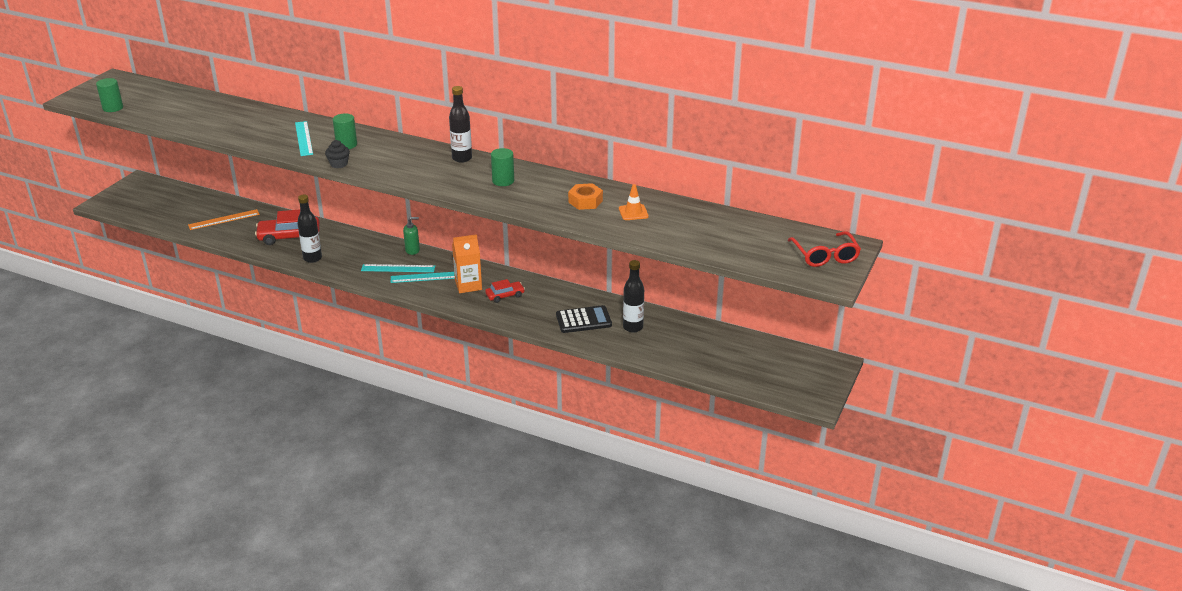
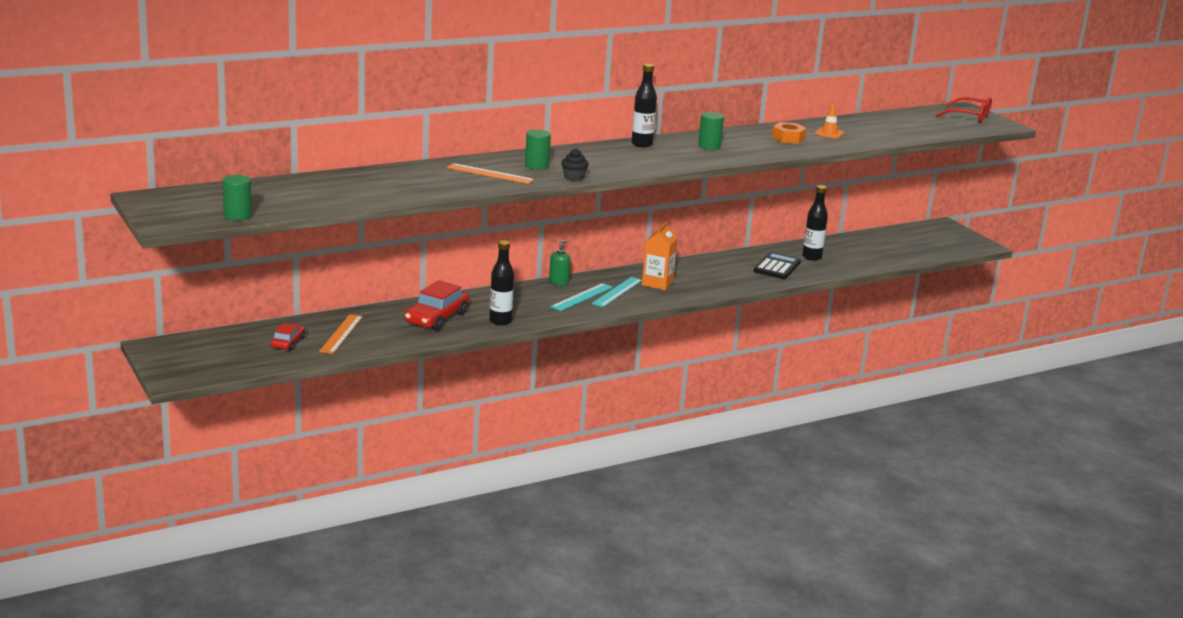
camera: 55 degrees left, 10 degrees down
turquoise ruler [295,121,313,156] -> orange ruler [447,163,534,184]
red car [485,279,525,303] -> red car moved to [271,323,305,350]

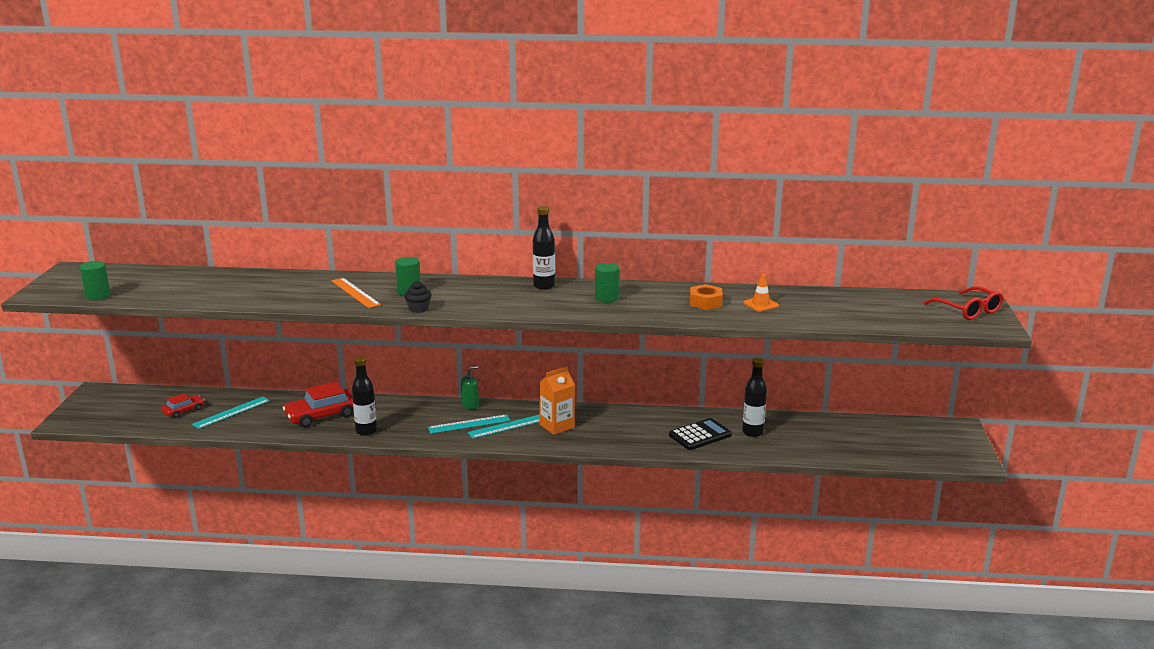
camera: 35 degrees right, 0 degrees up
orange ruler [319,314,363,354] -> turquoise ruler [192,397,270,429]

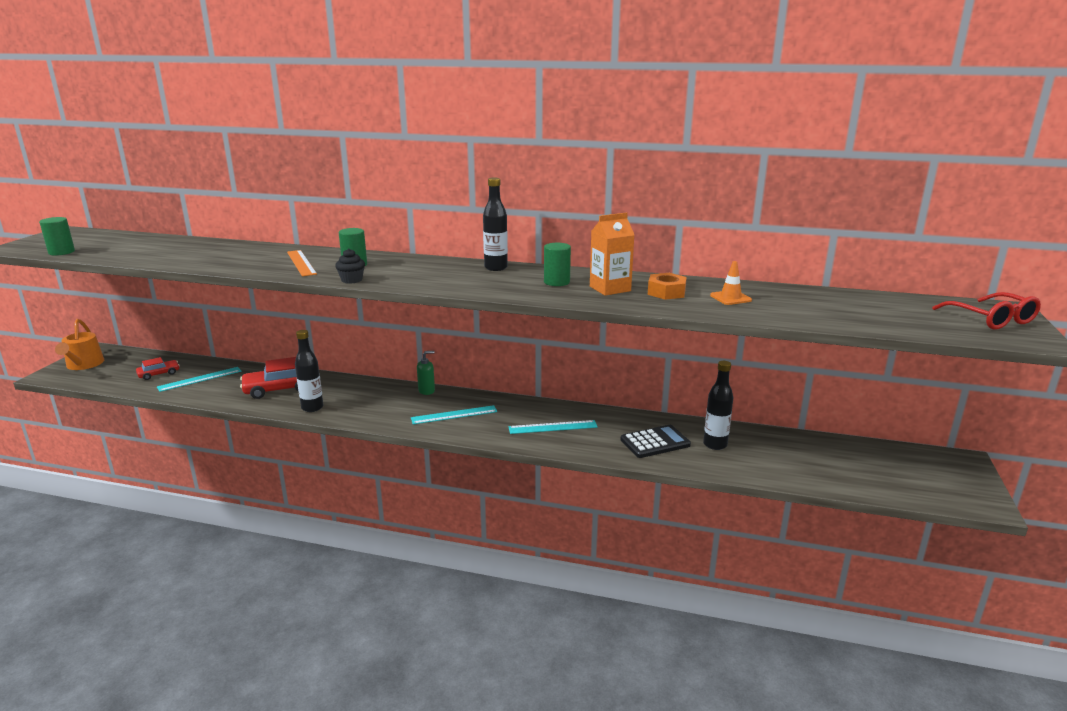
camera: 10 degrees right, 0 degrees up
turquoise ruler [428,414,510,434] -> turquoise ruler moved to [509,420,598,434]
orange carton [539,366,575,435] -> orange carton moved to [590,212,634,296]
none -> orange watering can [55,319,104,370]

